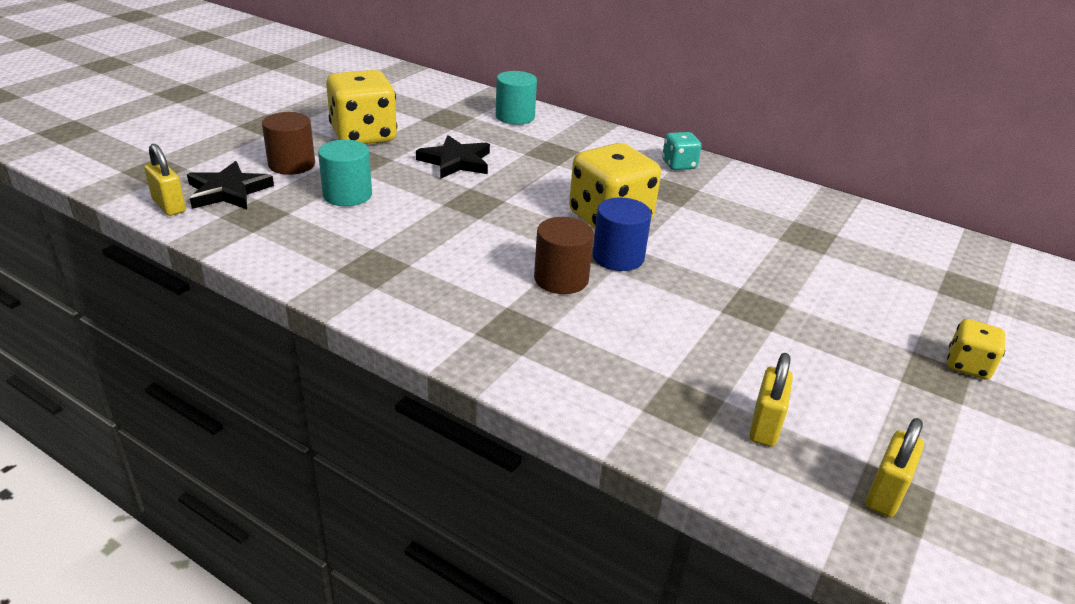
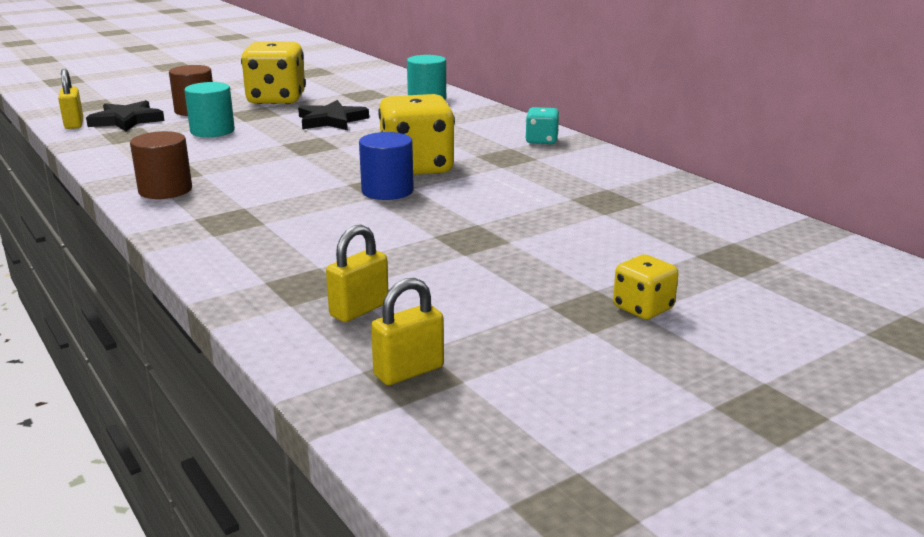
camera: 25 degrees right, 10 degrees down
brown cylinder [534,217,594,294] -> brown cylinder moved to [130,131,192,199]

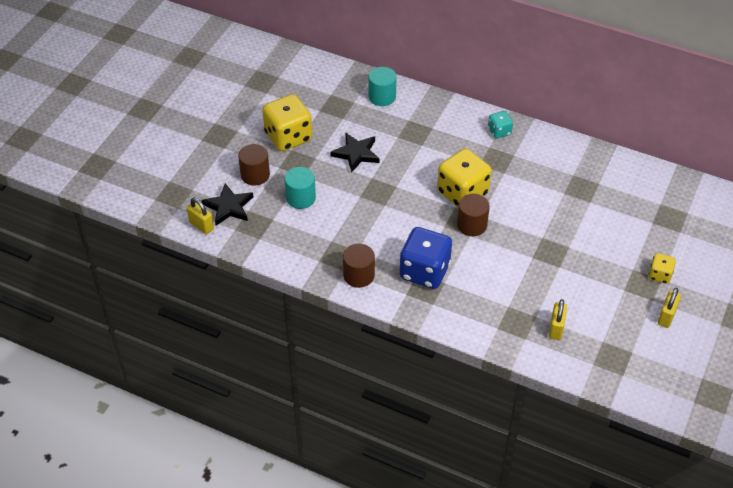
camera: 30 degrees left, 25 degrees up
blue cylinder [359,132,414,200] -> brown cylinder [457,194,490,236]
yellow padlock [371,278,444,385] -> yellow padlock moved to [658,288,681,328]
none -> blue dice [399,227,452,289]

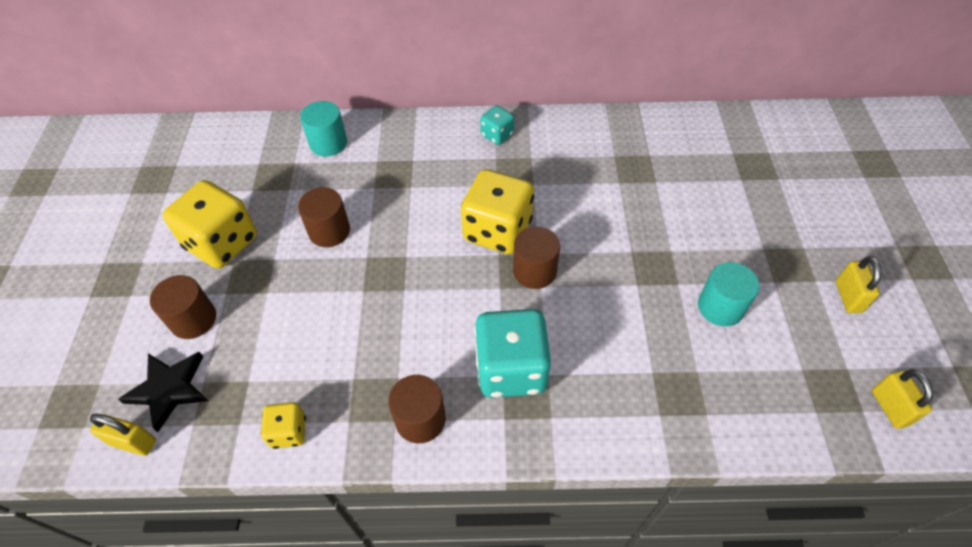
camera: 25 degrees left, 5 degrees up
turquoise cylinder [285,167,316,209] -> turquoise cylinder moved to [698,262,760,326]
black star [330,132,380,173] -> brown cylinder [298,187,350,247]
blue dice [399,227,452,289] -> turquoise dice [474,309,552,398]
yellow padlock [549,299,567,340] -> yellow padlock moved to [872,369,933,429]
yellow dice [648,253,676,284] -> yellow dice moved to [261,402,306,449]

